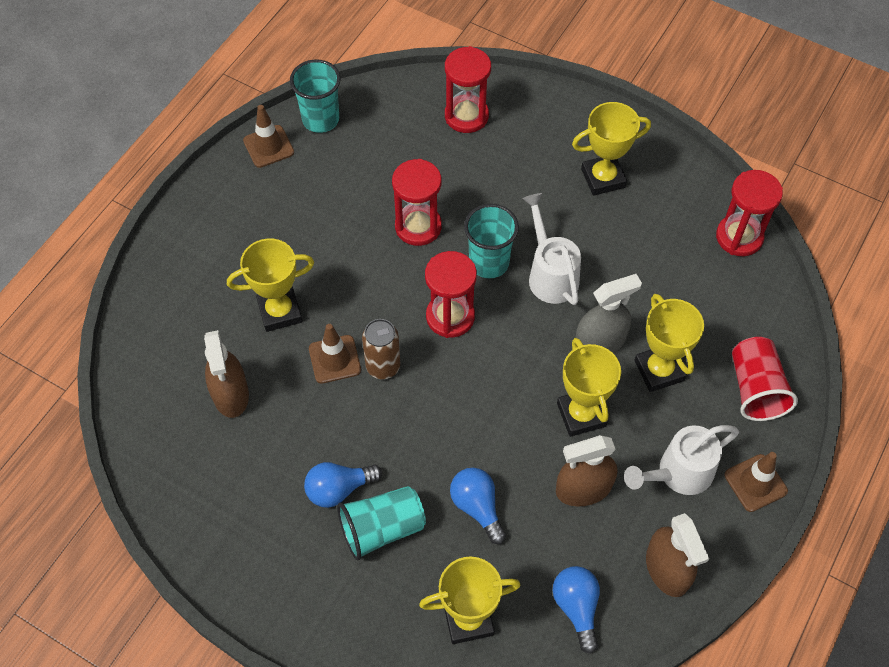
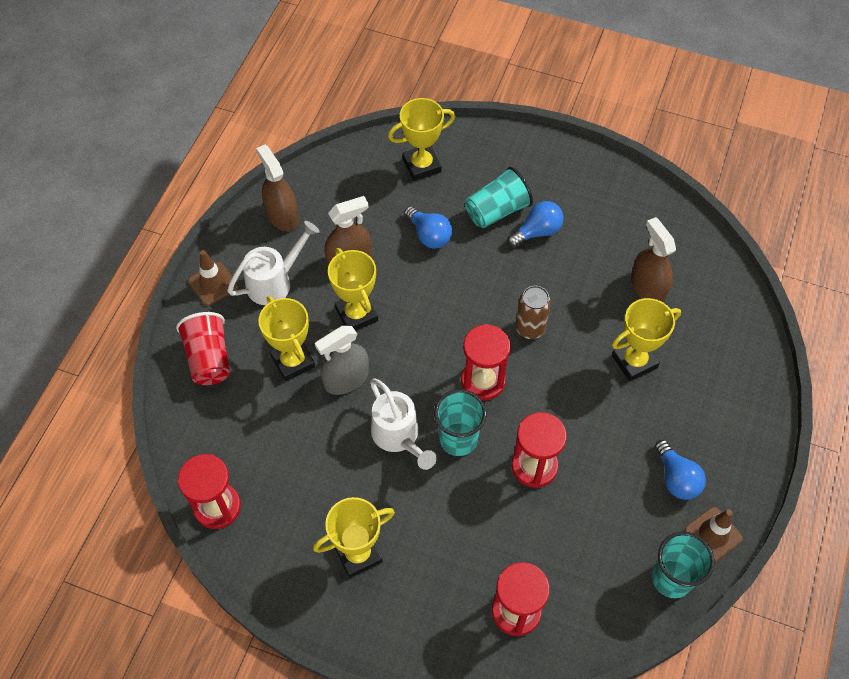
camera: 170 degrees right, 0 degrees up
brown traffic cone [309,324,361,384] -> none
blue light bulb [553,566,600,654] -> blue light bulb moved to [655,440,706,500]

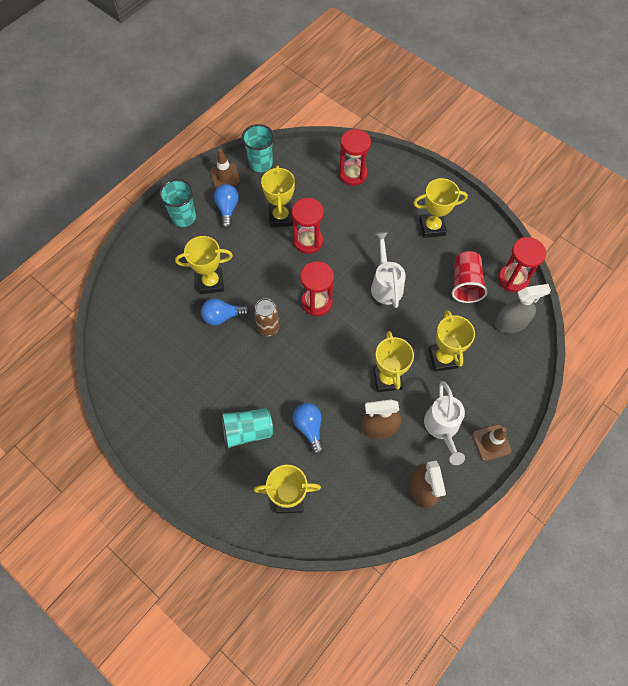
camera: 160 degrees left, 5 degrees up
red cup [176,312,230,385] -> red cup moved to [452,251,487,303]
white watering can [227,221,320,305] -> white watering can turned 75 degrees counterclockwise [424,381,465,465]
grey spray bottle [315,326,369,395] -> grey spray bottle moved to [494,284,551,333]
turquoise cup [434,389,487,456] -> turquoise cup moved to [159,179,196,227]
blue light bulb [507,201,564,247] -> blue light bulb moved to [201,298,250,325]
brown spray bottle [631,217,676,302] -> none
none -> yellow trophy [261,166,295,227]

